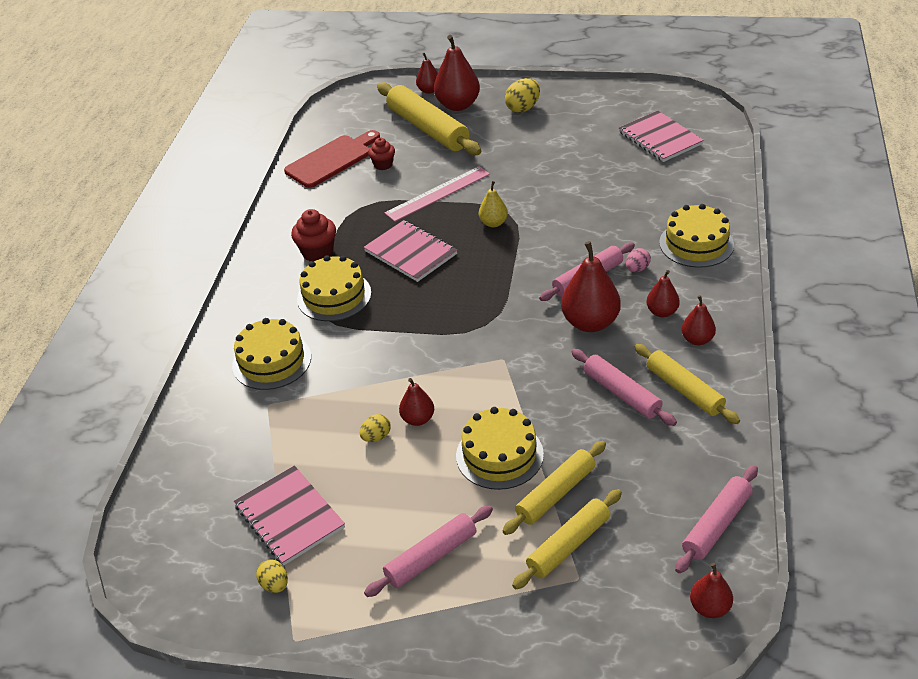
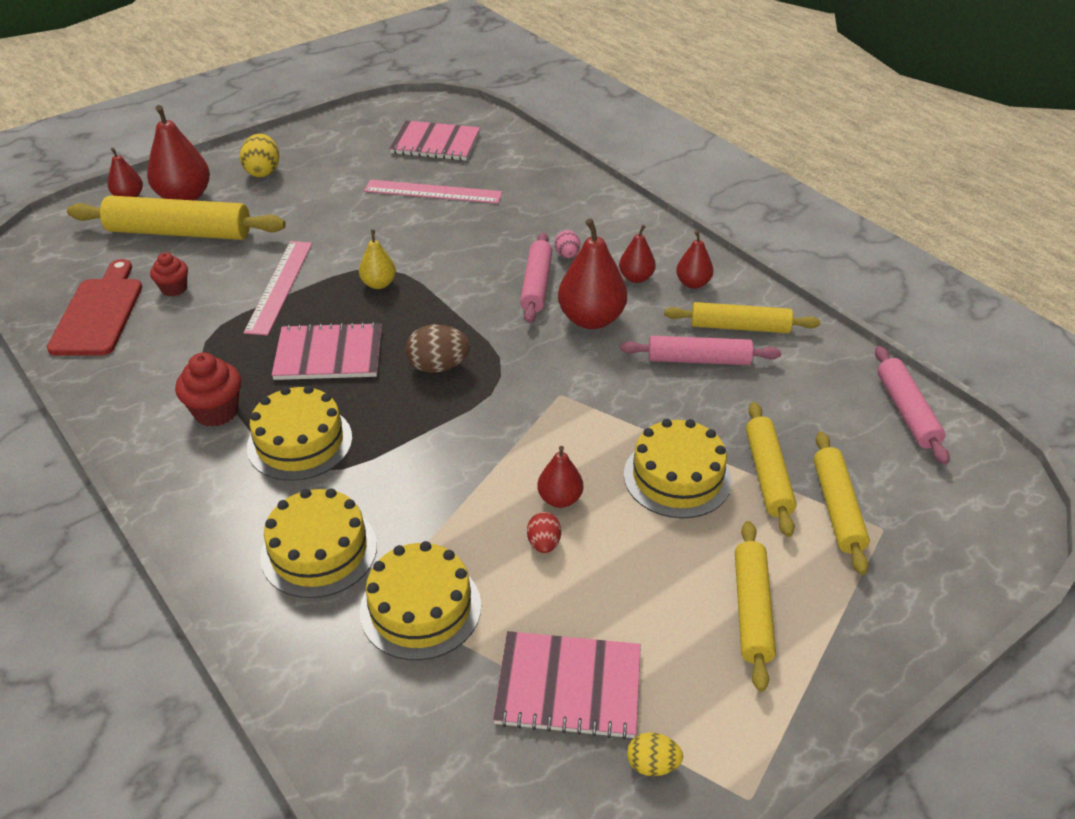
camera: 50 degrees left, 0 degrees up
yellow egg [360,414,391,442] -> red egg [527,512,561,553]
pink rolling pin [364,505,493,597] -> yellow rolling pin [735,521,776,692]
yellow cake [659,204,734,268] -> yellow cake moved to [360,541,481,660]
red pear [690,563,733,618] -> none
none -> pink ruler [364,180,502,204]
none -> brown egg [406,324,470,373]

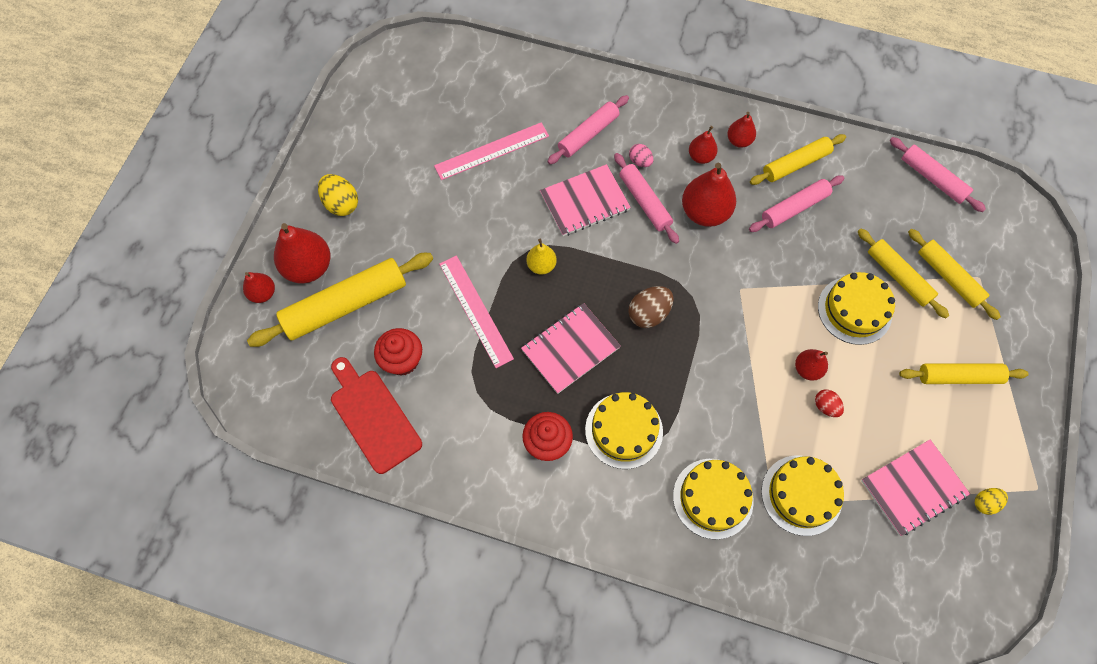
camera: 35 degrees left, 25 degrees up
red cupcake [150,252,188,296] -> red cupcake [374,328,422,376], size x1.51
pink notebook [389,120,480,161] -> pink notebook moved to [540,164,631,236]
yellow rolling pin [735,521,776,692] -> yellow rolling pin turned 60 degrees counterclockwise [899,364,1029,384]
none -> pink rolling pin [547,95,629,164]

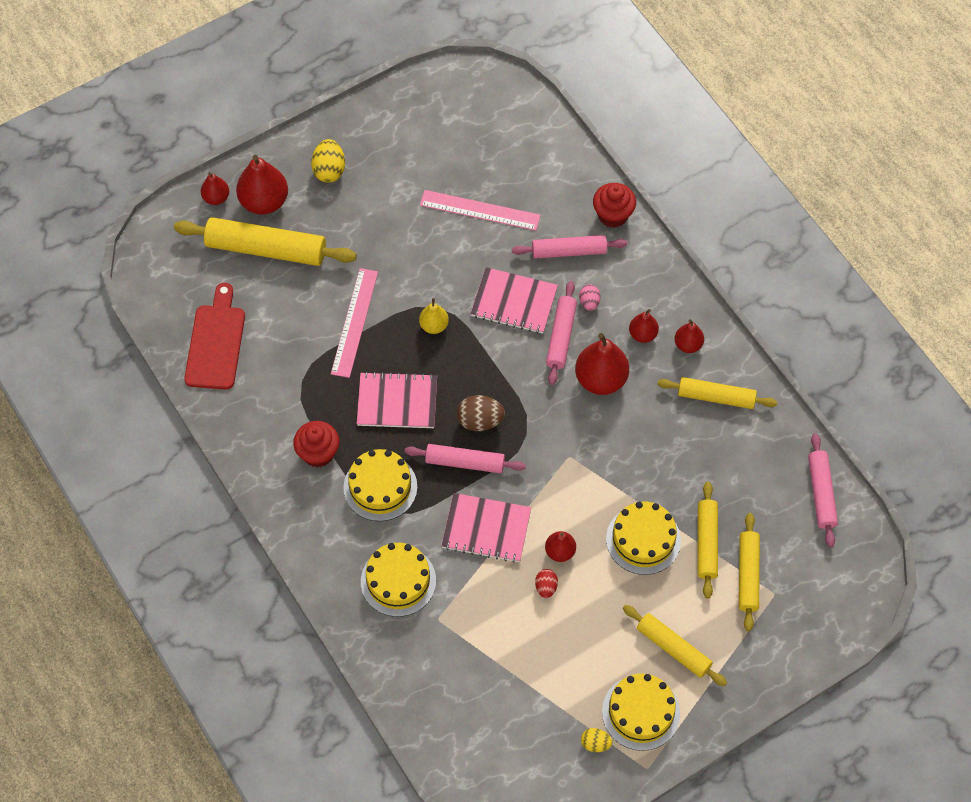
camera: 40 degrees right, 5 degrees down
red cupcake [374,328,422,376] -> red cupcake moved to [593,183,636,228]
pink rolling pin [749,175,844,232] -> pink rolling pin moved to [404,444,526,473]
yellow cake [761,456,844,536] -> yellow cake moved to [602,673,680,751]
pink notebook [861,439,970,536] -> pink notebook moved to [441,493,531,563]

